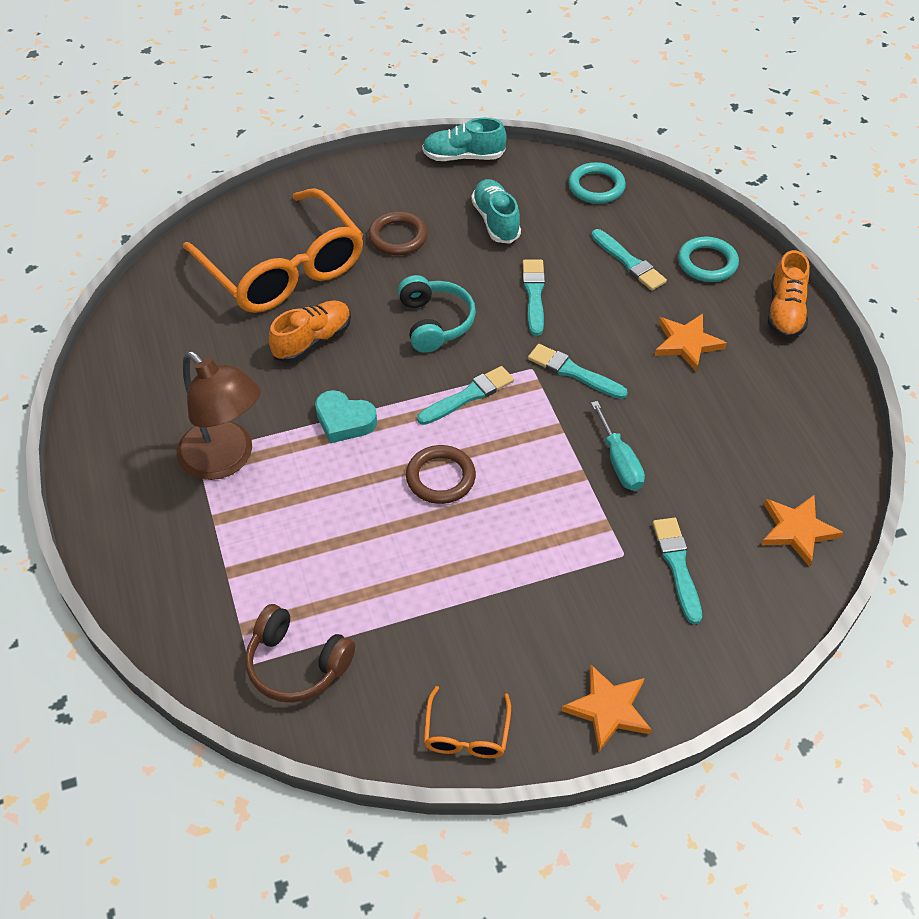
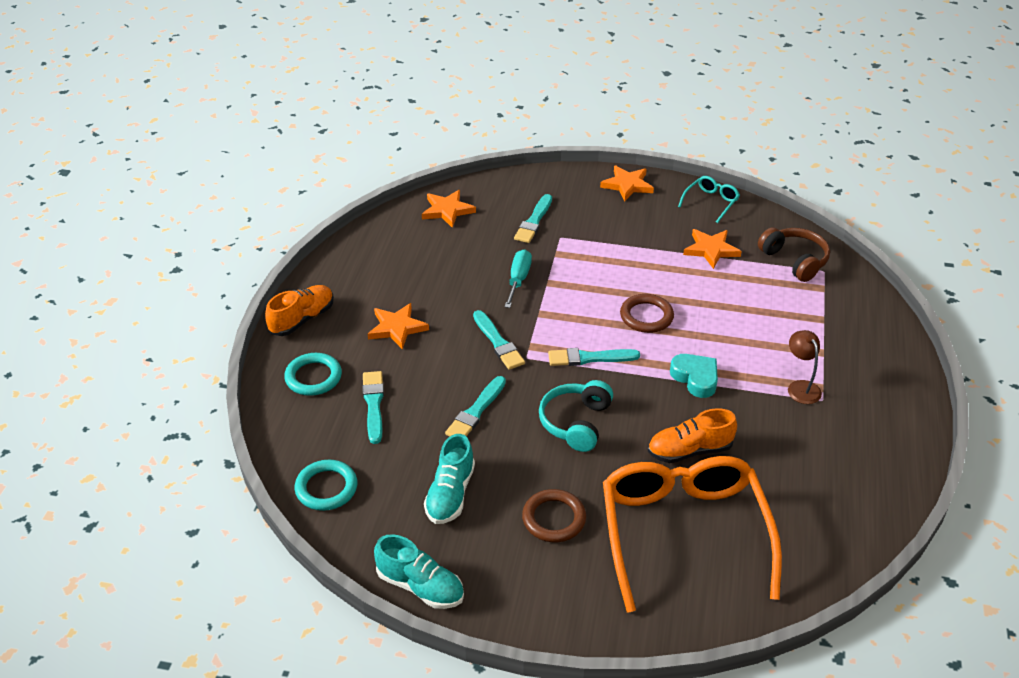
camera: 150 degrees left, 10 degrees down
brown lamp [177,351,261,480] -> brown lamp [788,330,822,404], size x0.53
orange glasses [424,686,511,758] -> turquoise glasses [678,176,740,223]
none -> orange star [683,229,742,269]

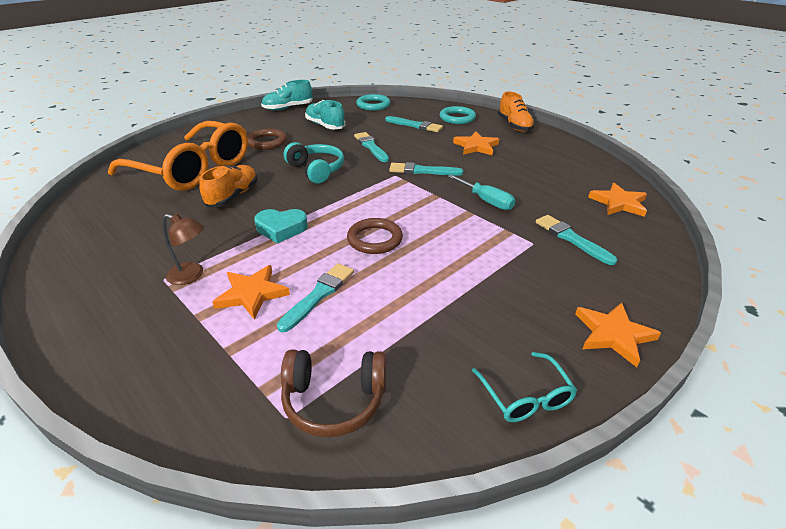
camera: 125 degrees right, 5 degrees down
turquoise brush [548,348,640,366] -> turquoise brush moved to [277,263,354,332]
orange star [683,229,742,269] -> orange star moved to [213,265,290,320]

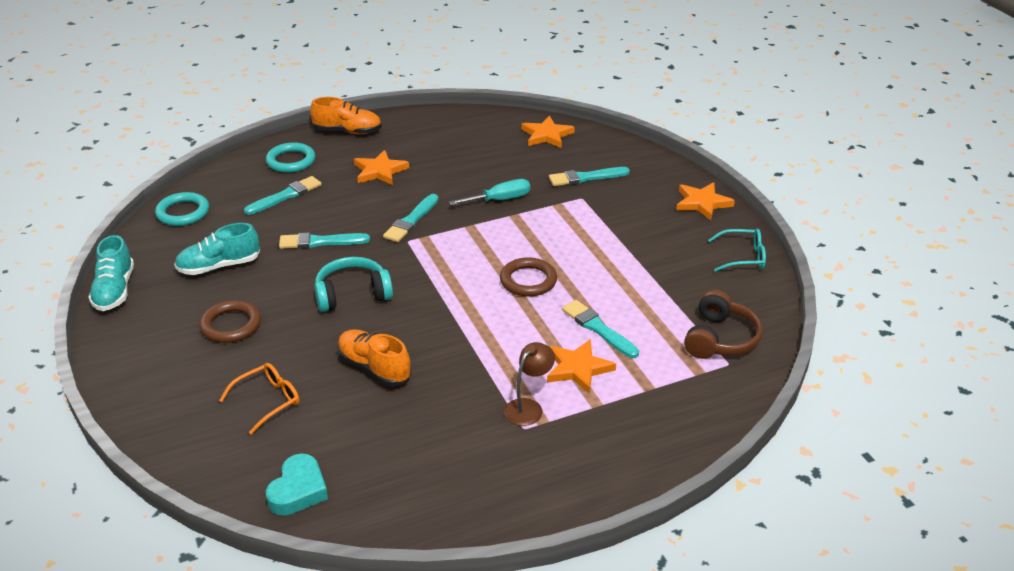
camera: 70 degrees left, 0 degrees up
orange glasses [108,121,248,191] -> orange glasses [219,363,299,434], size x0.41
turquoise heart [254,209,308,243] -> turquoise heart moved to [265,454,328,516]

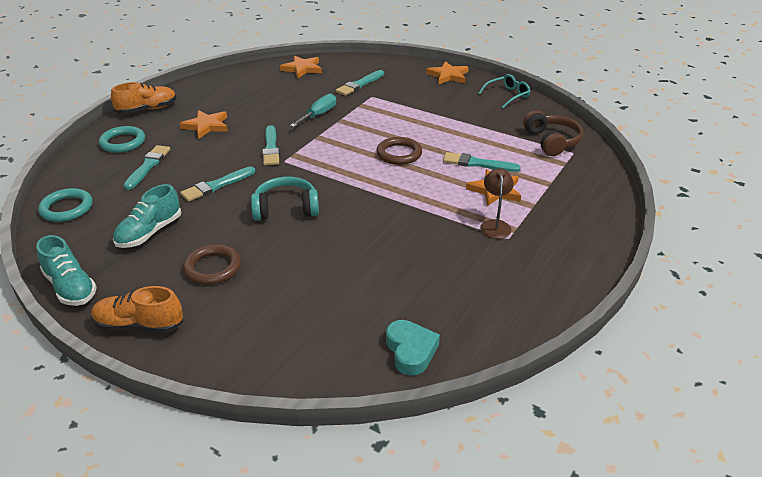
camera: 35 degrees left, 0 degrees up
orange glasses [219,363,299,434] -> none
turquoise headphones [314,257,393,312] -> turquoise headphones turned 45 degrees clockwise [251,177,319,221]
orange shoe [337,329,412,386] -> orange shoe moved to [91,286,183,333]

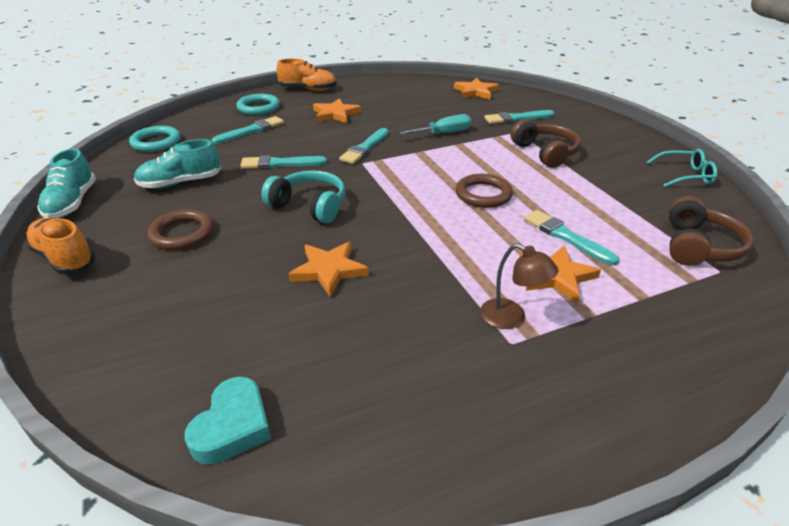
camera: 35 degrees right, 0 degrees up
orange star [426,61,469,85] -> orange star moved to [288,242,369,297]
brown lamp [480,168,514,239] -> brown lamp turned 90 degrees clockwise [480,244,559,329]
none -> brown headphones [511,119,581,168]

